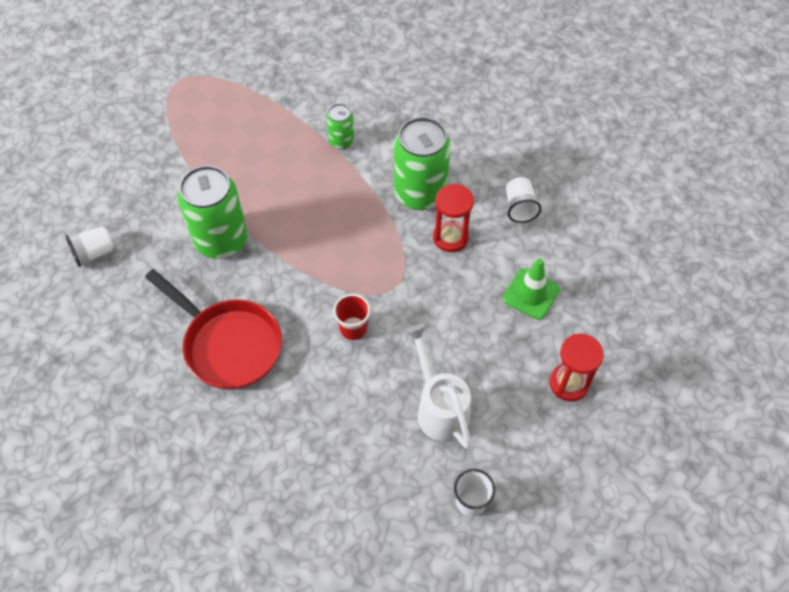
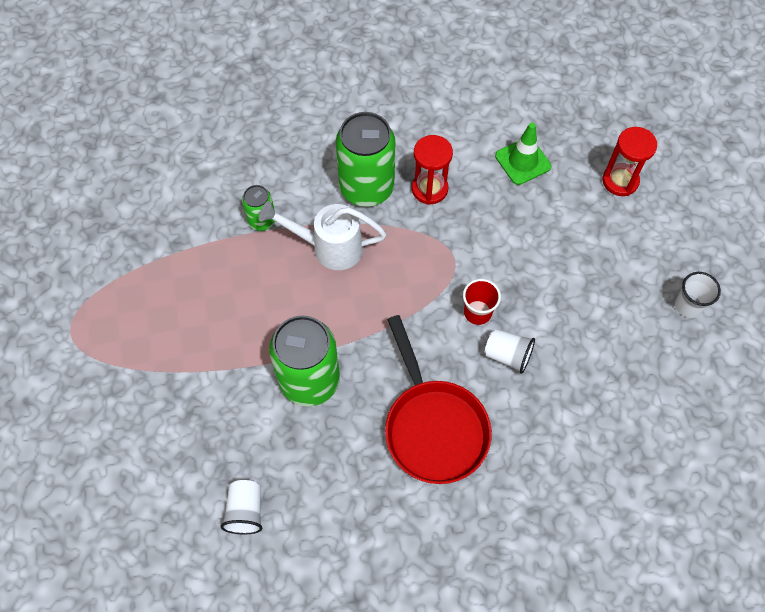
camera: 60 degrees left, 5 degrees up
red pan [145,269,282,390] -> red pan turned 90 degrees clockwise [385,315,492,484]
white watering can [404,324,471,449] -> white watering can moved to [259,201,387,270]
white cup [506,177,541,223] -> white cup moved to [485,329,535,374]

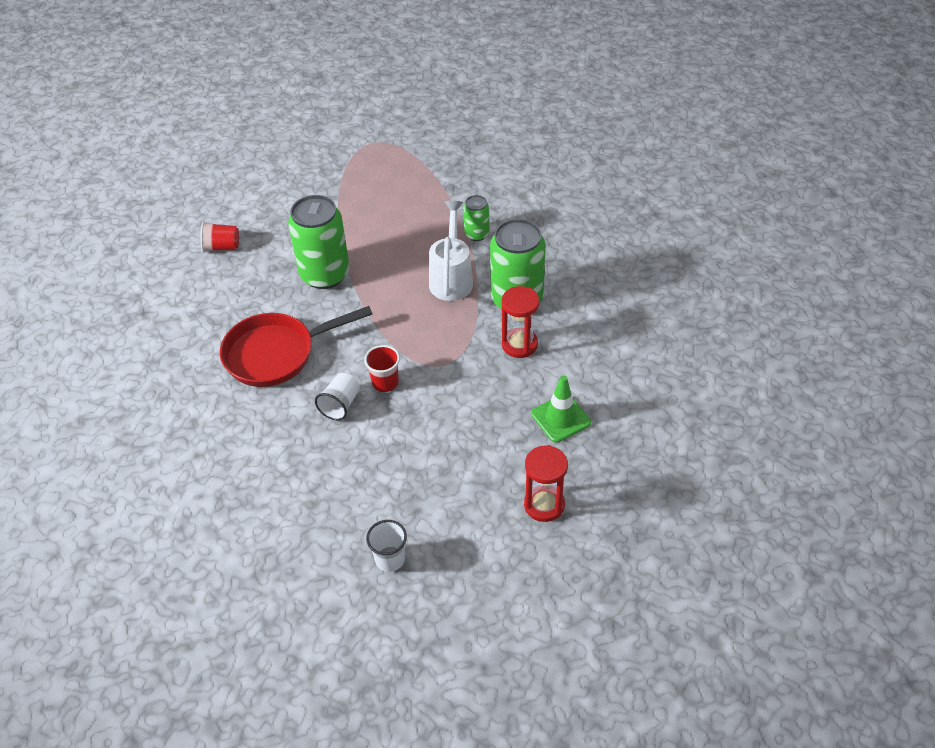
camera: 90 degrees right, 15 degrees down
white cup [220,480,262,534] -> red cup [200,221,239,253]

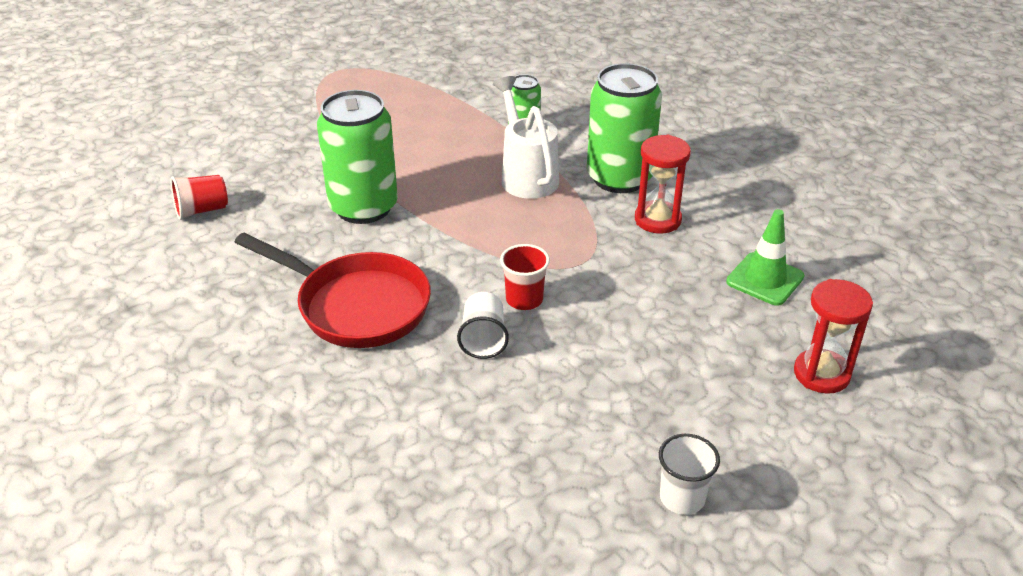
camera: 25 degrees left, 10 degrees down
red pan [220,306,373,387] -> red pan turned 105 degrees counterclockwise [235,233,431,348]

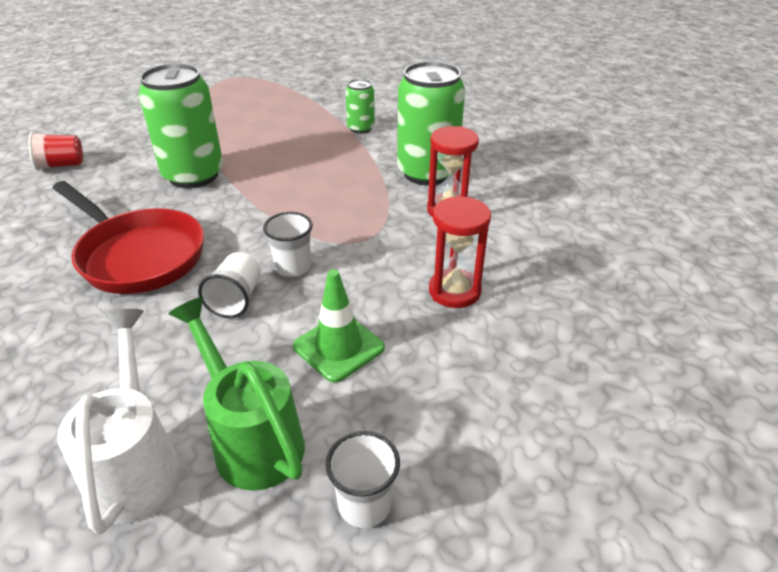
camera: 10 degrees right, 0 degrees up
white watering can [493,76,559,199] -> white watering can moved to [57,309,182,535]
red cup [500,244,550,310] -> white cup [263,212,313,277]
green traffic cone [726,209,804,306] -> green traffic cone moved to [293,269,385,383]
red hourglass [794,279,873,394] -> red hourglass moved to [429,196,491,308]
none -> green watering can [168,297,305,491]

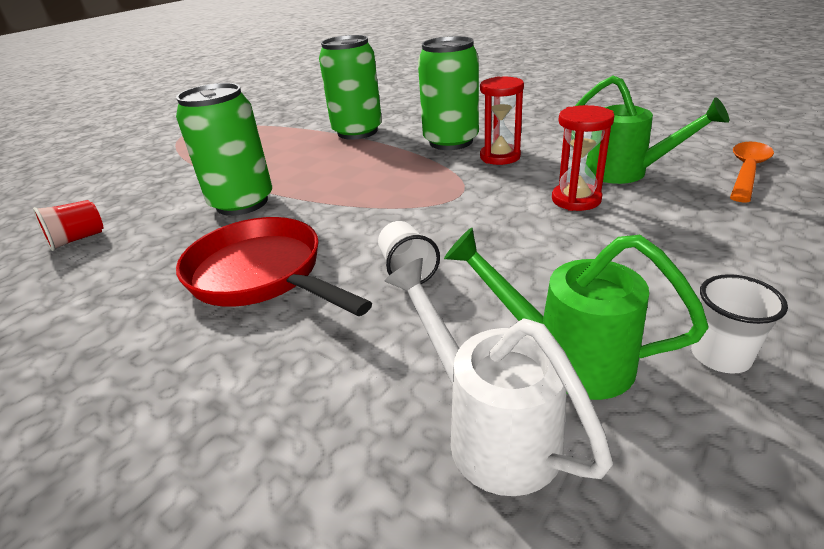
camera: 25 degrees left, 5 degrees down
red pan [53,181,204,294] -> red pan turned 150 degrees counterclockwise [176,217,372,316]
white cup [263,212,313,277] -> none
green traffic cone [293,269,385,383] -> none
green can [345,79,375,134] -> green can [319,35,382,140], size x1.97
none -> green watering can [575,76,729,184]
none -> orange spoon [730,142,774,202]

